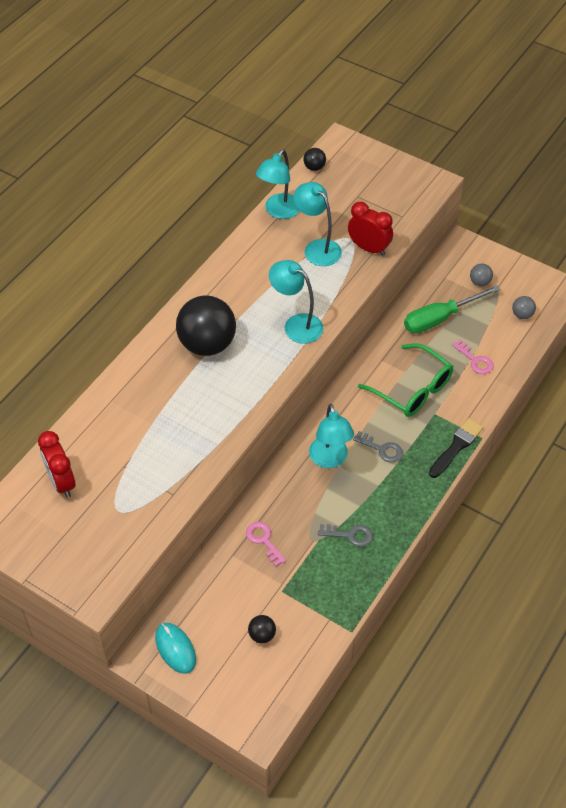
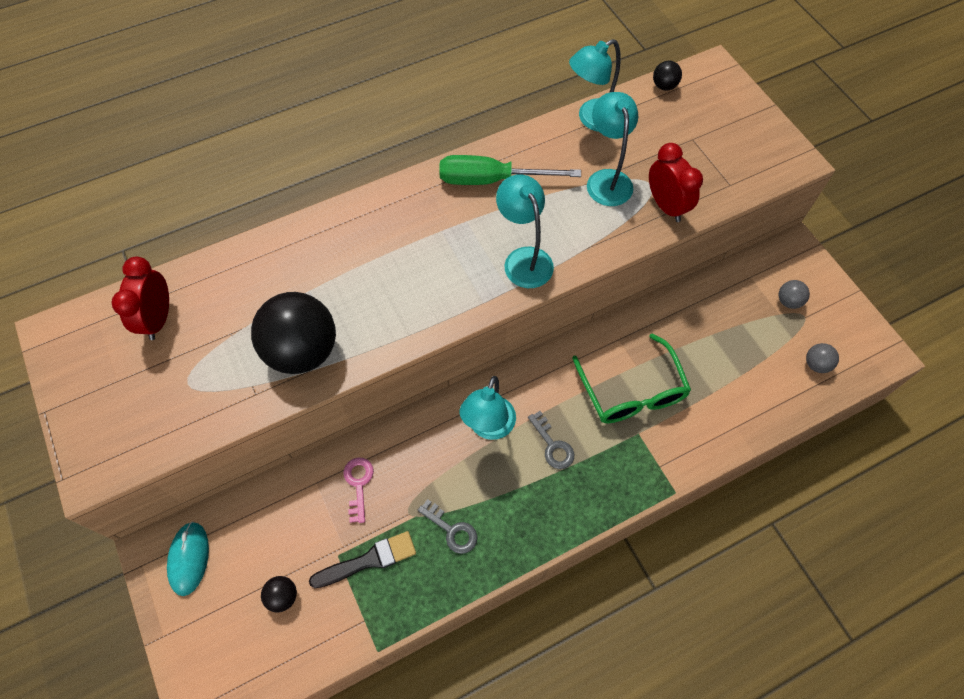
camera: 30 degrees right, 10 degrees up
black ball [176,296,236,356] -> black ball moved to [251,292,336,374]
green screwdriver [404,285,500,333] -> green screwdriver moved to [439,155,581,185]
black brush [429,418,483,478] -> black brush moved to [309,531,416,588]
pink key [452,339,494,374] -> none

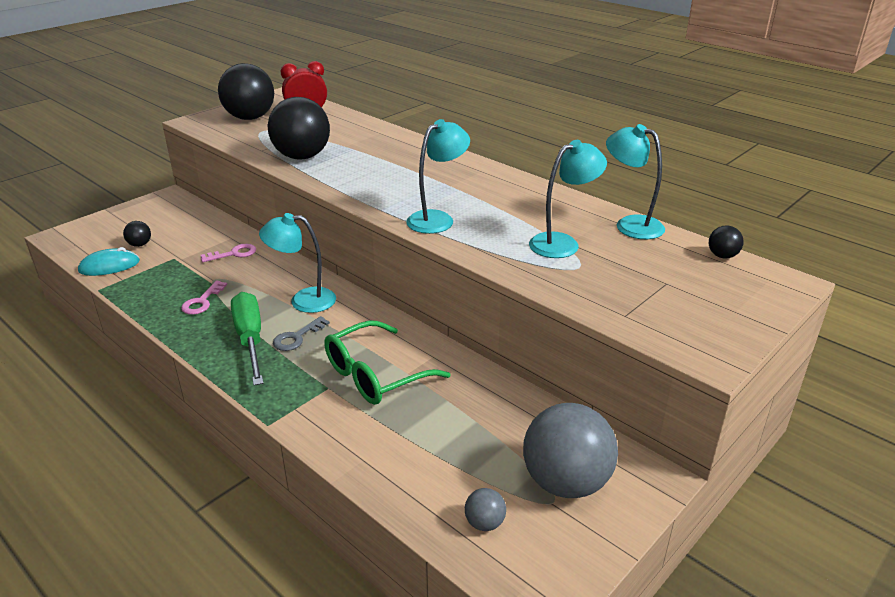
camera: 70 degrees right, 30 degrees down
turquoise mouse [167,521,209,596] -> turquoise mouse moved to [78,247,140,276]
black brush [309,531,416,588] -> none
grey key [418,499,477,554] -> pink key [181,281,227,315]
green screwdriver [439,155,581,185] -> green screwdriver moved to [231,292,264,386]
red clock [649,143,703,222] -> none
grey ball [779,280,810,309] -> grey ball [523,403,618,498], size x2.33
none -> black ball [218,63,274,120]

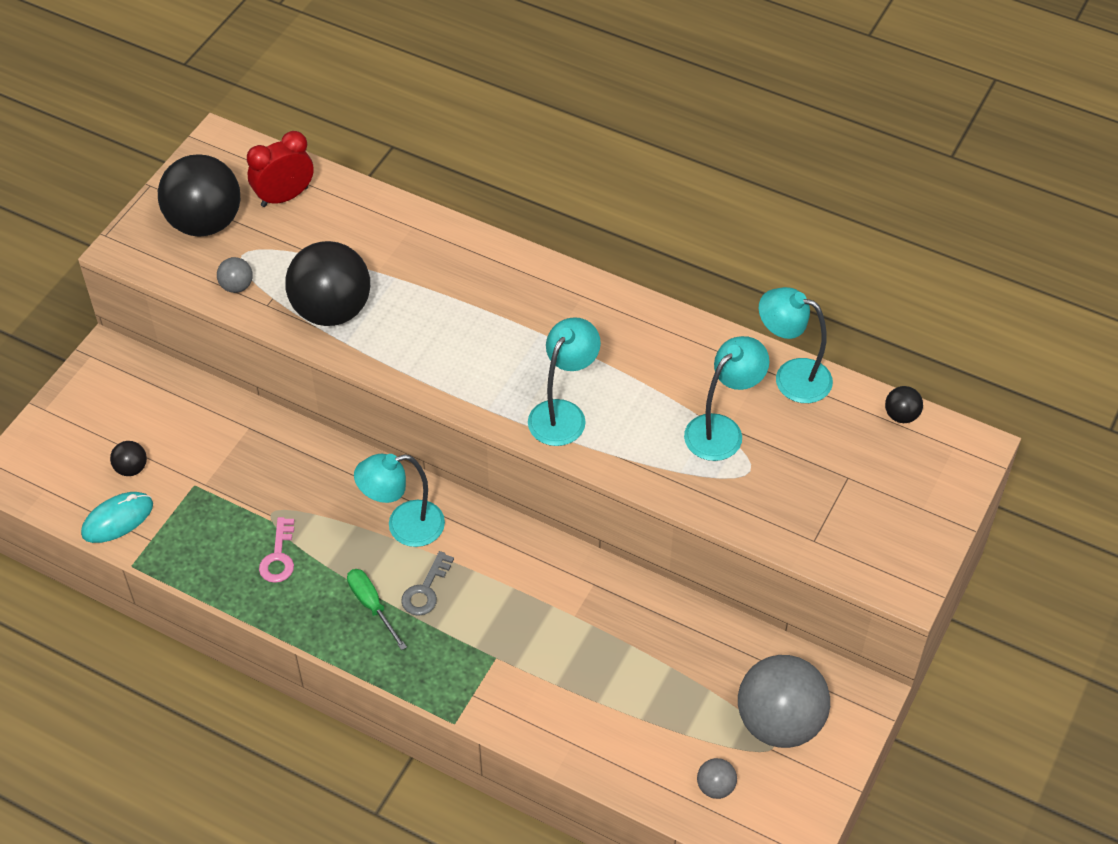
camera: 15 degrees left, 20 degrees up
pink key [201,244,256,262] -> none
green screwdriver [231,292,264,386] -> green screwdriver [347,569,407,650], size x0.60
green glasses [324,320,450,405] -> none
none -> grey ball [217,257,253,293]

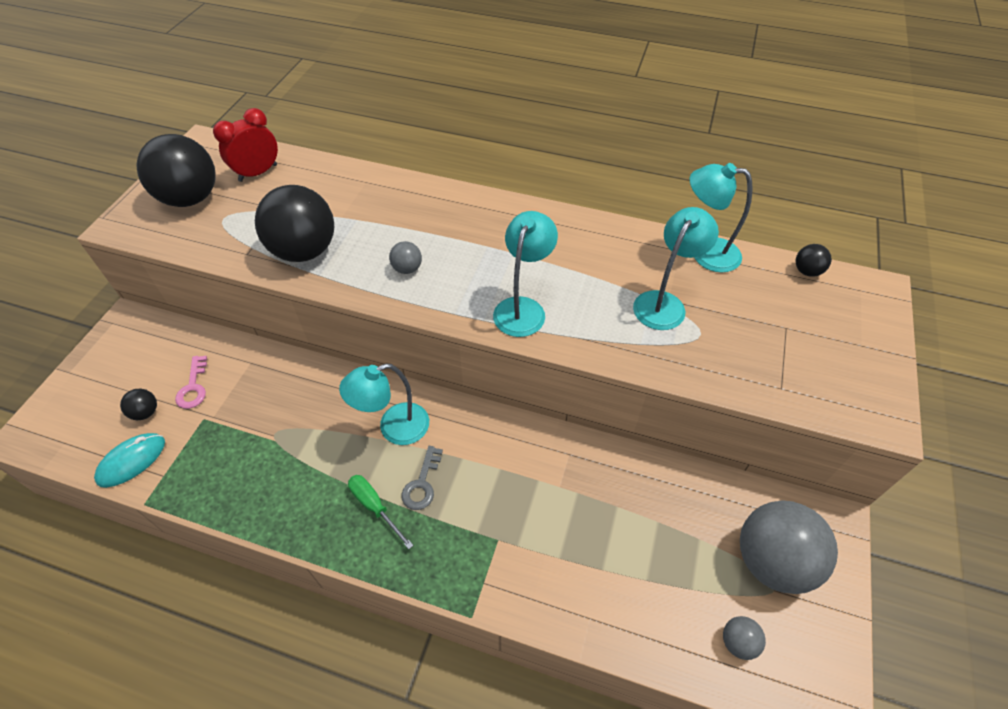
camera: 10 degrees left, 0 degrees up
grey ball [217,257,253,293] -> grey ball moved to [389,241,422,274]
pink key [259,517,294,583] -> pink key moved to [175,356,207,409]

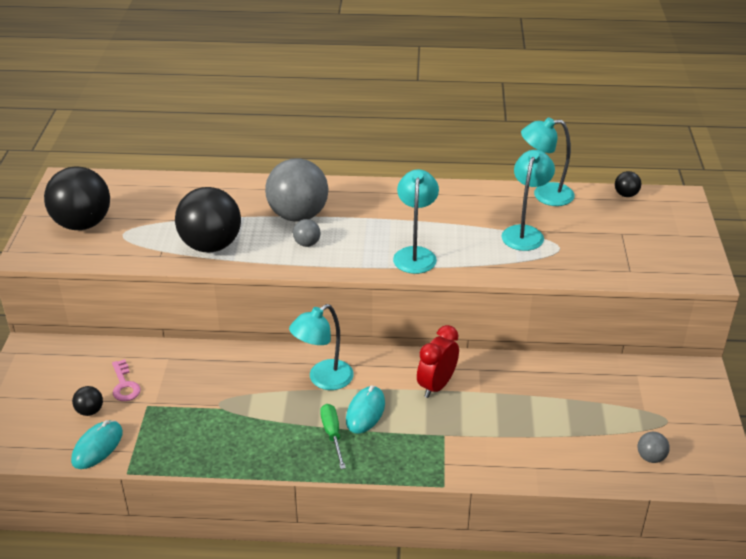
camera: 15 degrees left, 15 degrees down
red clock [213,108,278,182] -> red clock moved to [417,325,459,398]
green screwdriver [348,475,414,549] -> green screwdriver turned 45 degrees clockwise [320,404,346,469]
grey key [401,446,443,510] -> turquoise mouse [346,385,385,434]
grey ball [740,500,838,594] -> grey ball moved to [265,158,329,222]

